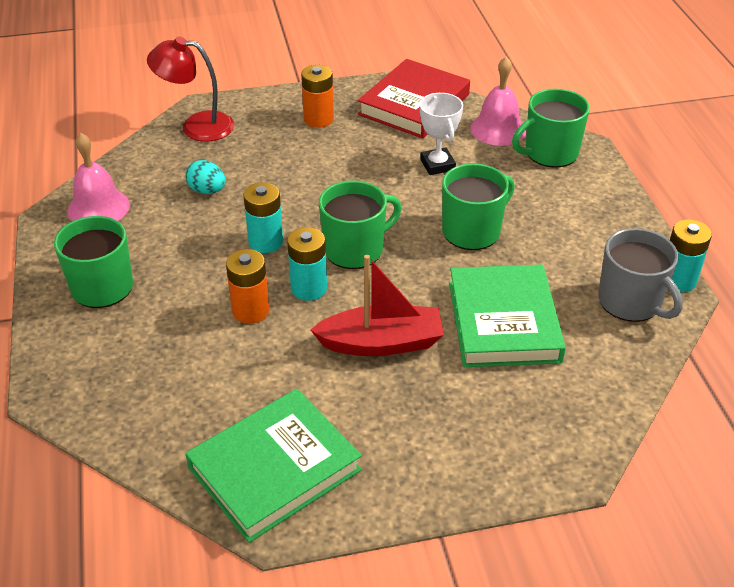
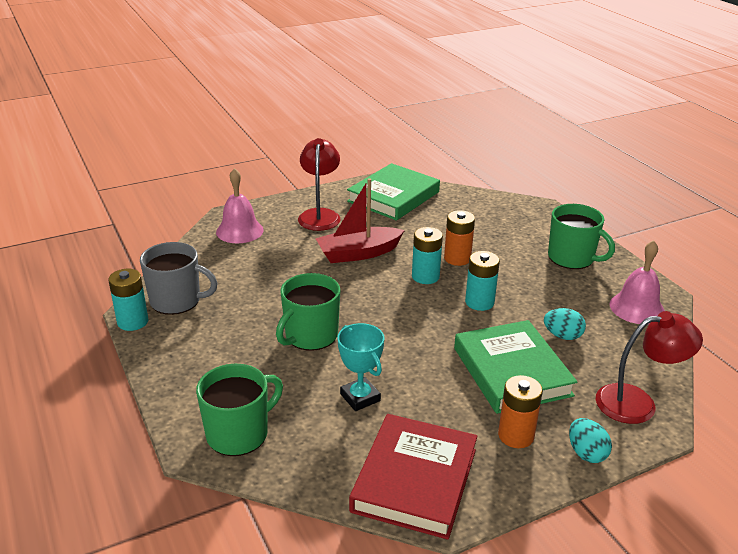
camera: 165 degrees right, 10 degrees down
green mug [319,181,402,269] -> none
white trophy [420,93,463,175] -> turquoise trophy [338,323,384,411]
green book [449,264,566,367] -> green book moved to [454,320,577,414]
pink bell [470,57,526,146] -> pink bell moved to [216,168,264,243]
grey mug [598,228,683,322] -> grey mug turned 150 degrees clockwise [140,242,218,315]
none -> red lamp [298,138,341,231]
none -> turquoise egg [569,418,612,463]

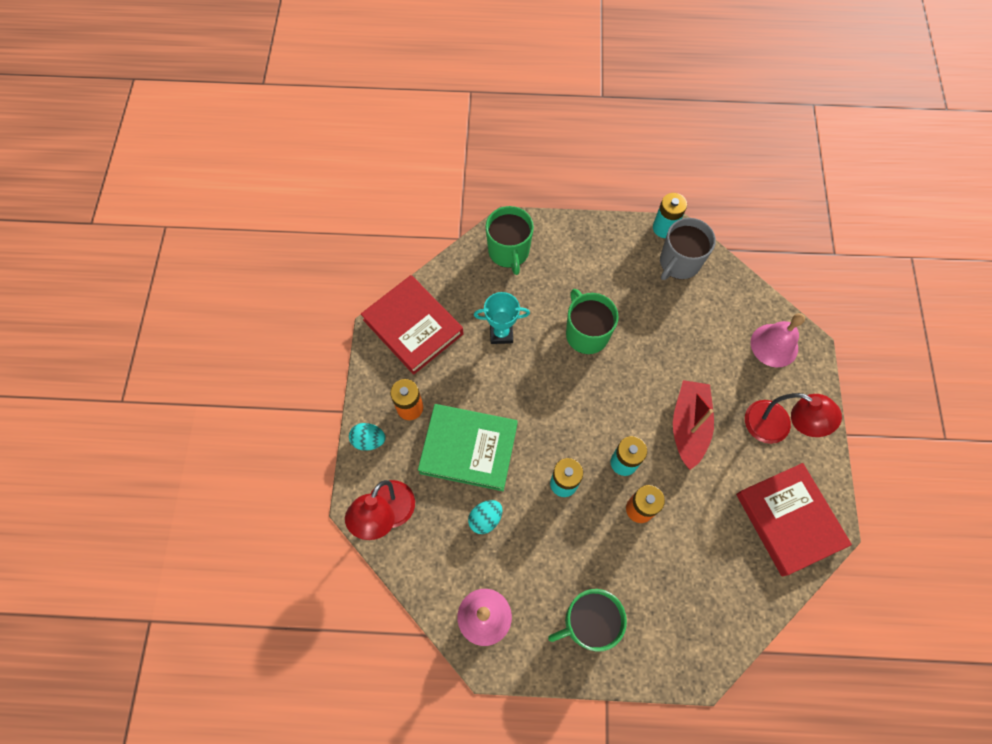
camera: 120 degrees right, 35 degrees up
green book [347,163,440,221] -> red book [736,463,852,577]

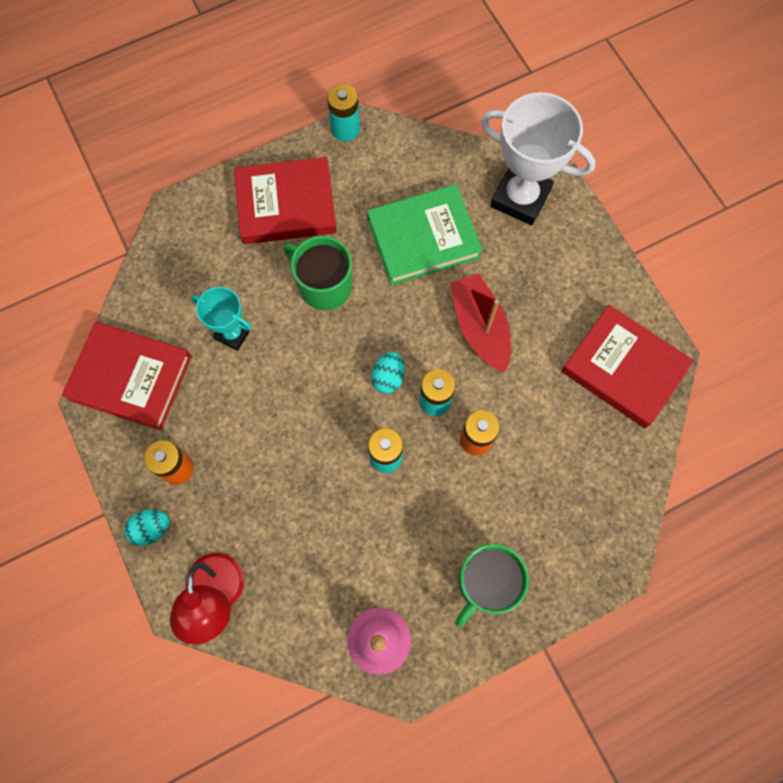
camera: 30 degrees left, 5 degrees up
green book [418,404,518,491] -> green book moved to [367,184,483,285]
turquoise egg [468,500,503,534] -> turquoise egg moved to [371,352,405,394]
turquoise trophy [474,292,530,344] -> turquoise trophy turned 60 degrees clockwise [191,287,252,351]
green mug [485,206,534,275] -> none
grey mug [660,218,716,280] -> none
red lamp [745,393,842,444] -> none
pink bell [751,313,805,367] -> white trophy [481,92,596,225]
none -> red book [234,157,337,244]

